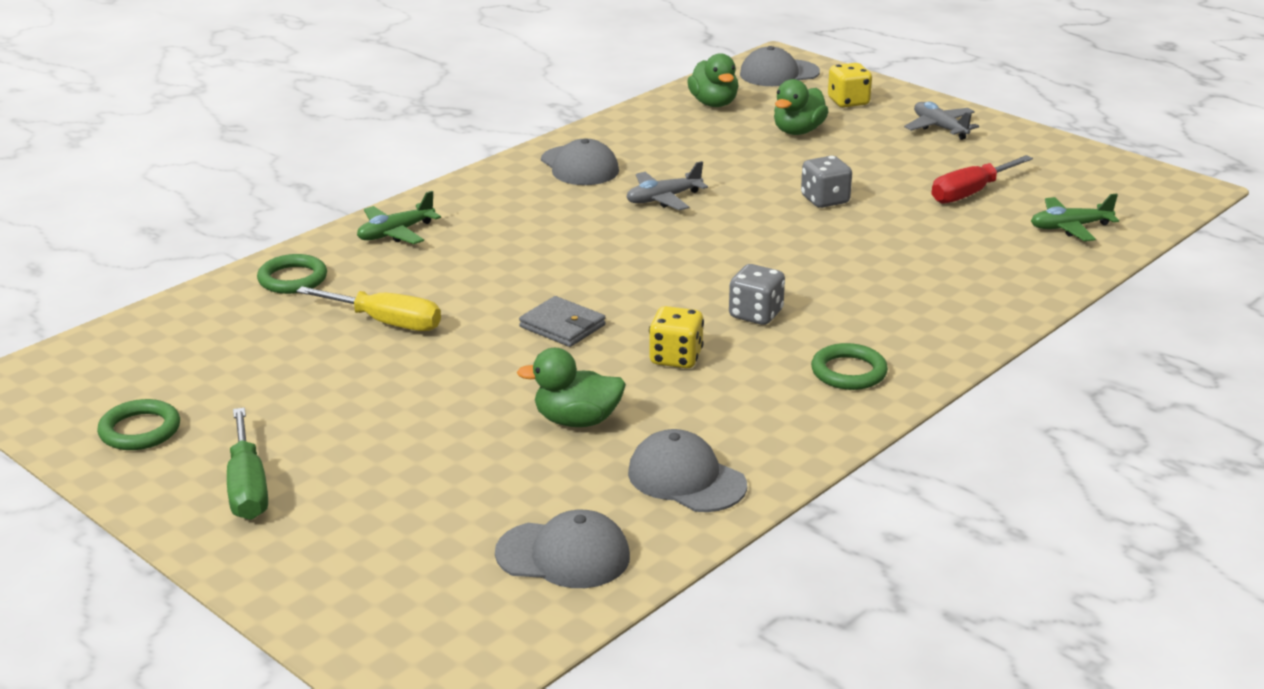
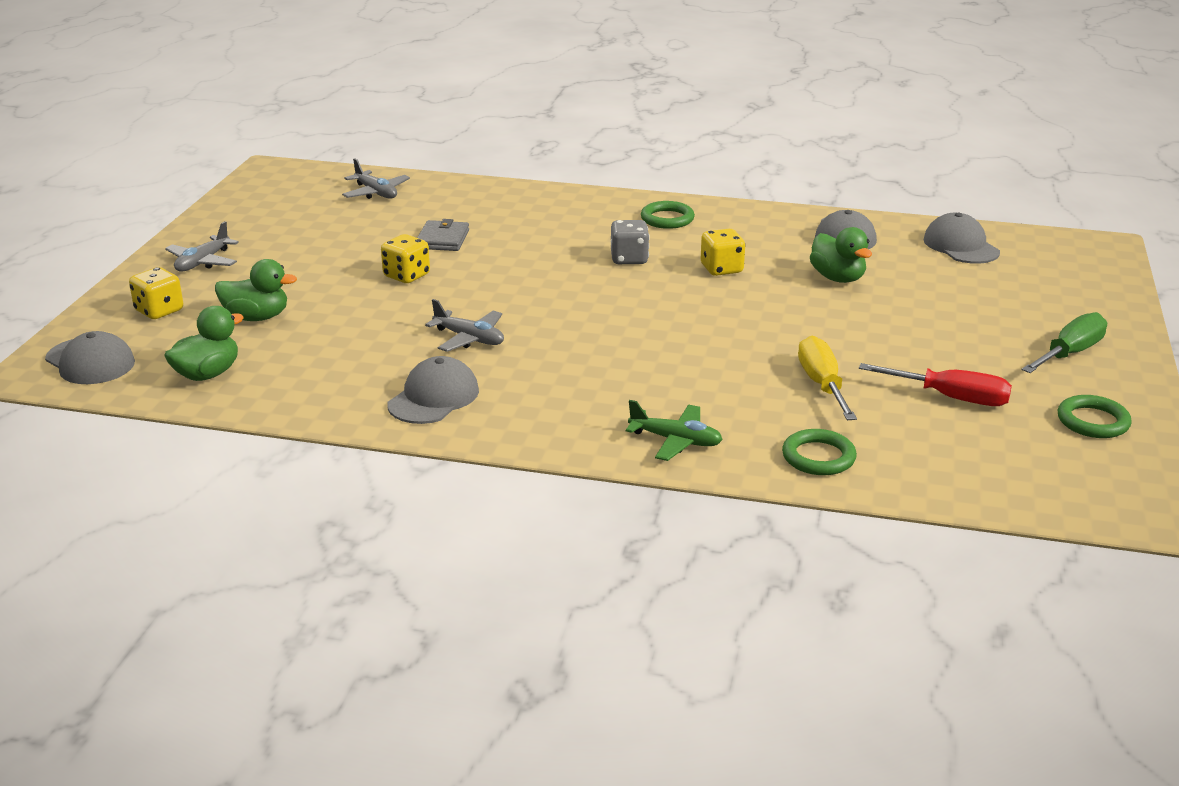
camera: 120 degrees left, 0 degrees up
grey wallet [519,296,606,347] -> grey wallet moved to [417,219,469,251]
grey dice [801,156,852,208] -> yellow dice [381,234,430,283]
red screwdriver [932,155,1033,204] -> red screwdriver moved to [859,363,1012,406]
green plane [1031,194,1119,241] -> grey plane [342,159,410,199]

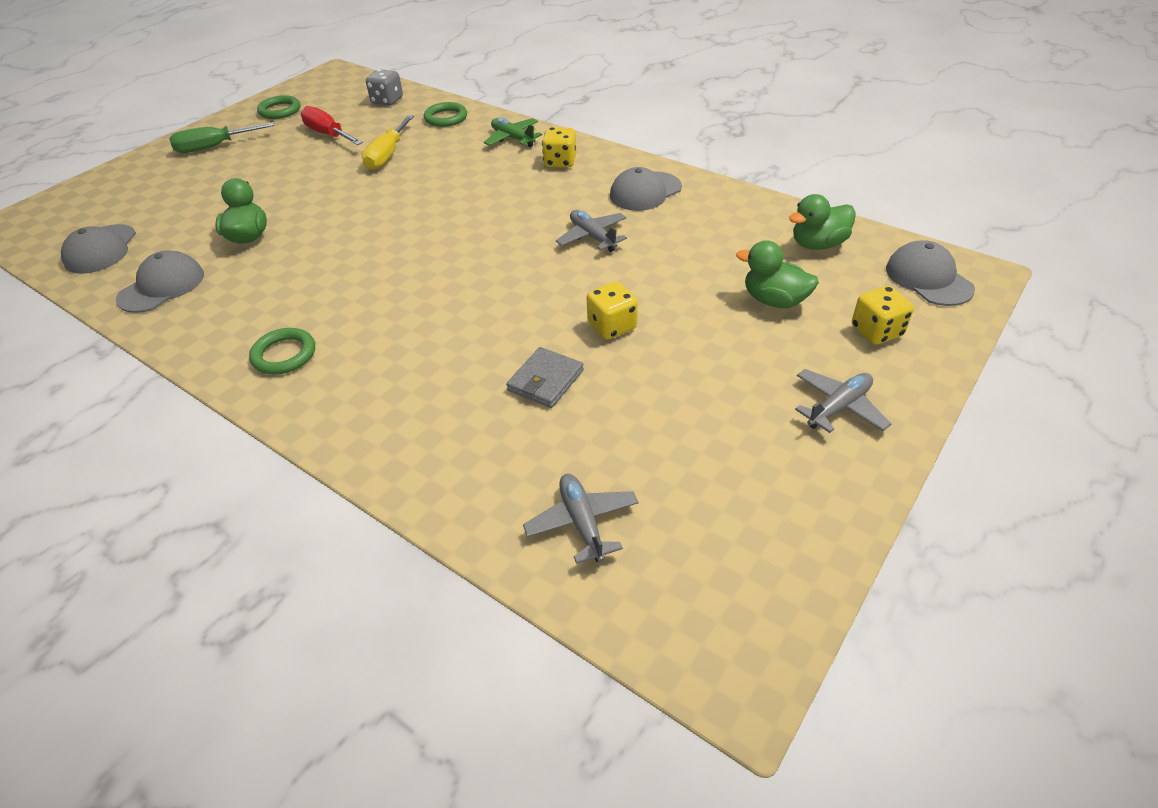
camera: 155 degrees left, 15 degrees up
grey dice [611,220,650,264] -> grey dice moved to [366,69,403,106]
yellow dice [701,229,746,276] -> yellow dice moved to [542,127,577,168]

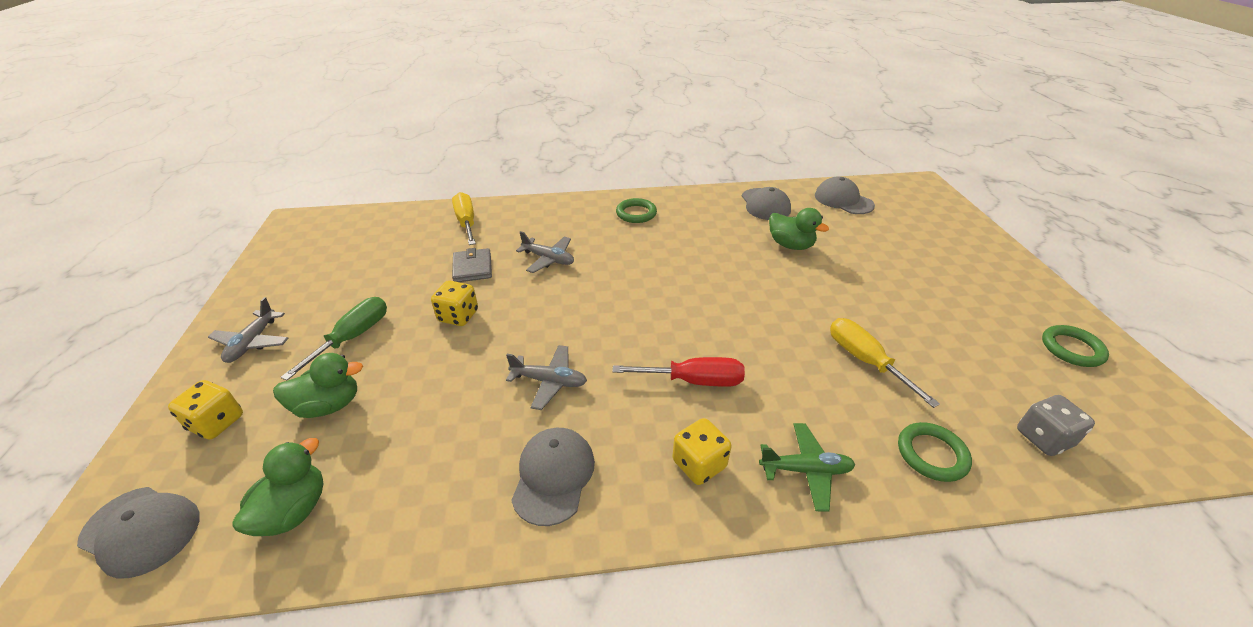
camera: 135 degrees right, 5 degrees down
green screwdriver [169,122,274,153] -> green screwdriver moved to [281,297,387,381]
red screwdriver [300,106,363,145] -> red screwdriver moved to [612,357,745,387]
grey plane [523,474,638,564] -> grey plane moved to [516,231,574,273]
none -> yellow screwdriver [452,192,476,245]

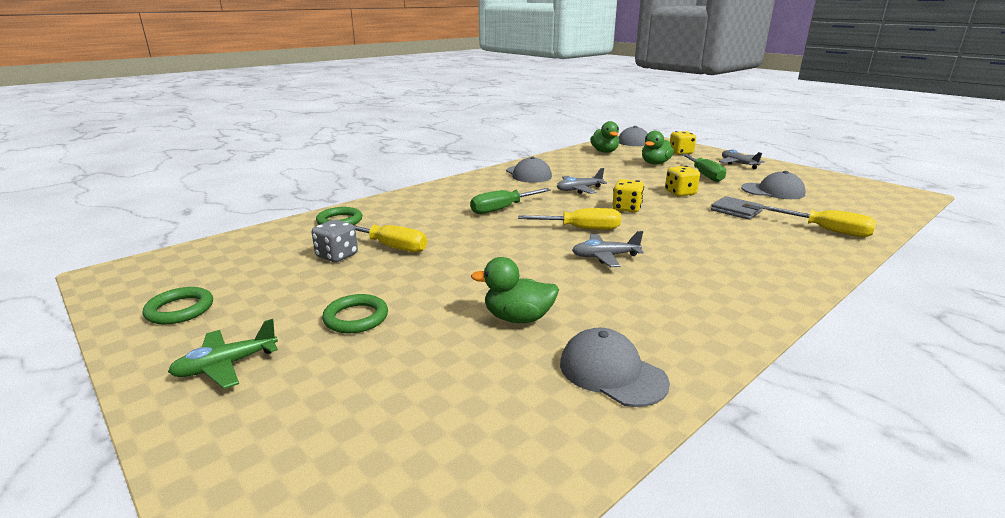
camera: 145 degrees right, 15 degrees down
grey plane [516,231,574,273] -> grey plane moved to [572,231,643,267]
red screwdriver [612,357,745,387] -> green screwdriver [470,188,551,214]
green ring [616,198,657,223] -> green ring moved to [322,294,388,333]
yellow dice [673,418,732,485] -> yellow dice moved to [612,179,644,213]
green plane [759,423,855,512] -> green plane moved to [168,319,278,389]
grey cap [815,177,875,214] -> grey cap moved to [741,171,806,199]
grey dice [1017,395,1095,456] -> grey dice moved to [312,220,358,262]
none -> yellow screwdriver [518,208,621,230]

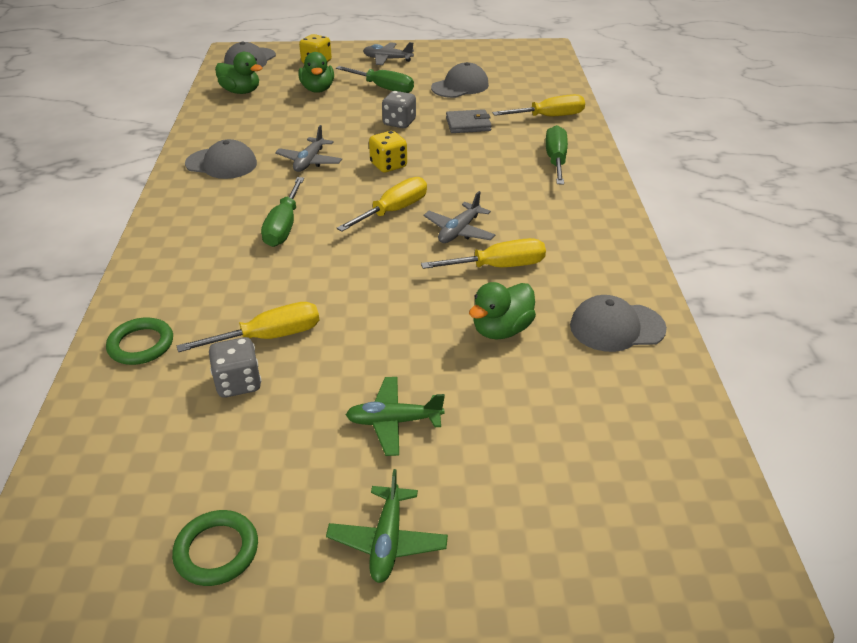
camera: 50 degrees left, 15 degrees up
green ring [322,294,388,333] -> green plane [346,377,445,456]
yellow dice [665,166,700,197] -> grey dice [382,91,416,128]
none -> yellow screwdriver [421,238,546,269]
none -> green screwdriver [546,125,568,185]

